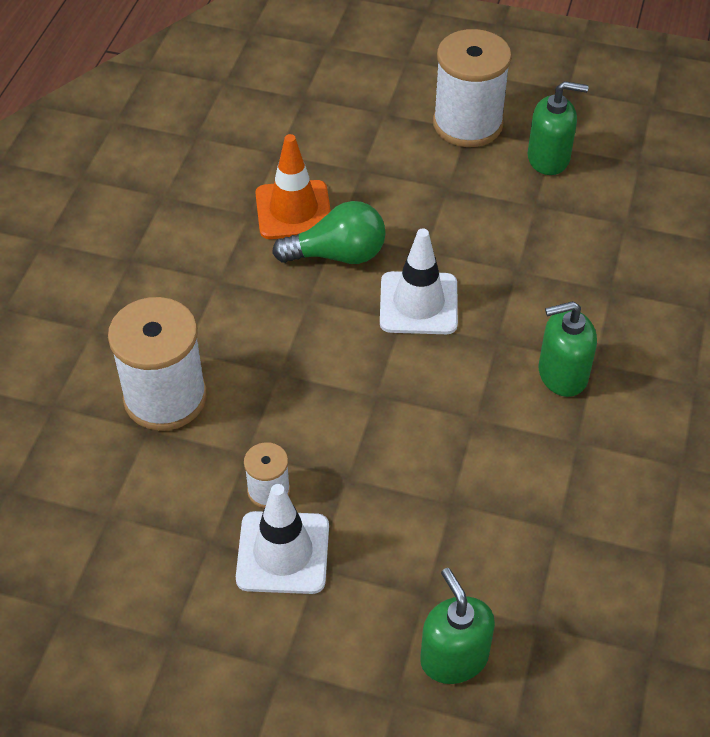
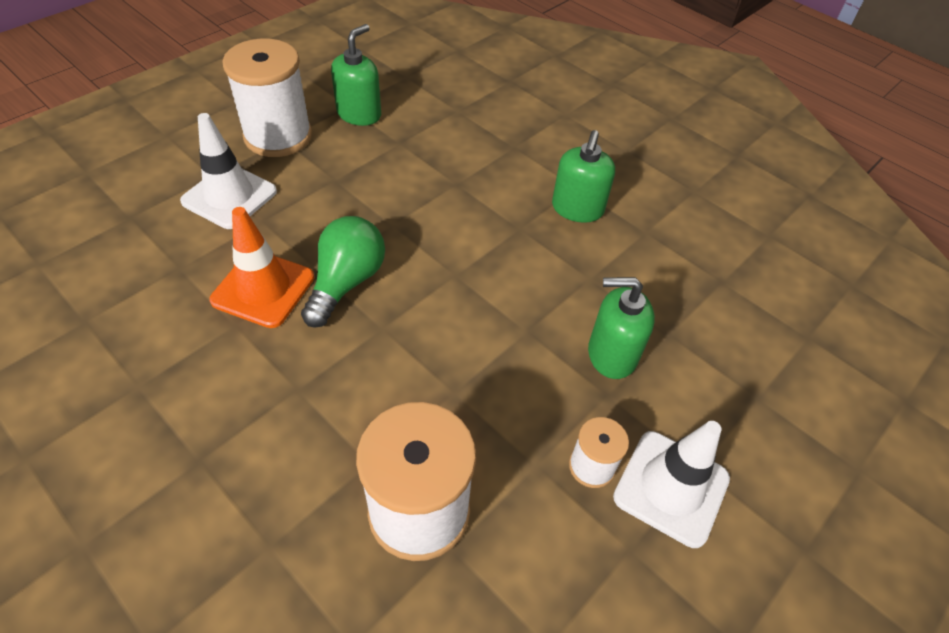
camera: 65 degrees left, 0 degrees up
white traffic cone [380,228,458,334] -> white traffic cone moved to [180,113,277,229]
green soap dispenser [420,568,495,684] -> green soap dispenser moved to [588,277,655,379]

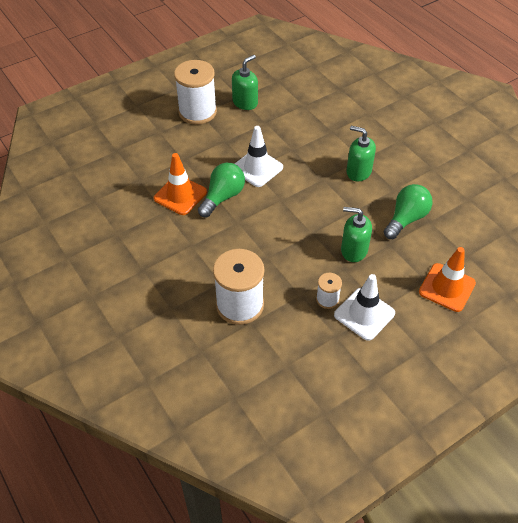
camera: 15 degrees right, 0 degrees up
white traffic cone [180,113,277,229] -> white traffic cone moved to [235,126,283,187]
green soap dispenser [552,130,615,223] -> green soap dispenser turned 90 degrees clockwise [346,126,376,182]
none -> green light bulb [384,184,433,239]
none -> orange traffic cone [419,247,476,312]

